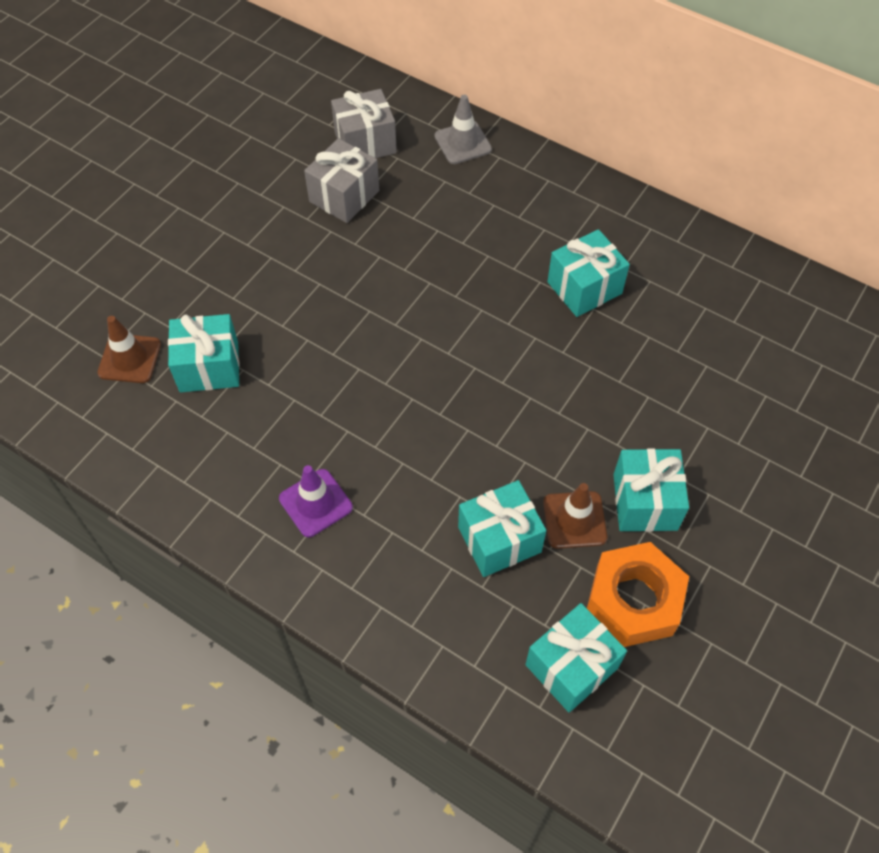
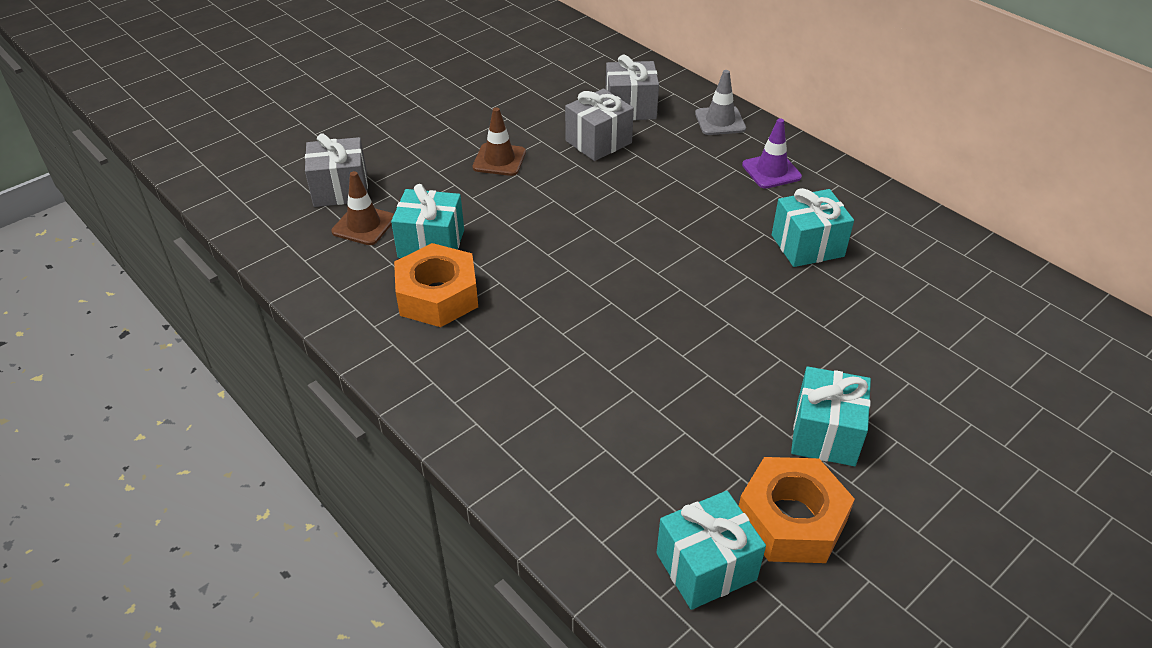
camera: 15 degrees right, 15 degrees down
purple traffic cone [279,465,353,537] -> purple traffic cone moved to [742,118,802,189]
turquoise gift [458,480,546,577] -> none
brown traffic cone [543,483,607,549] -> brown traffic cone moved to [472,107,526,176]
none -> grey gift [305,133,368,207]
none -> orange nut [394,243,478,327]

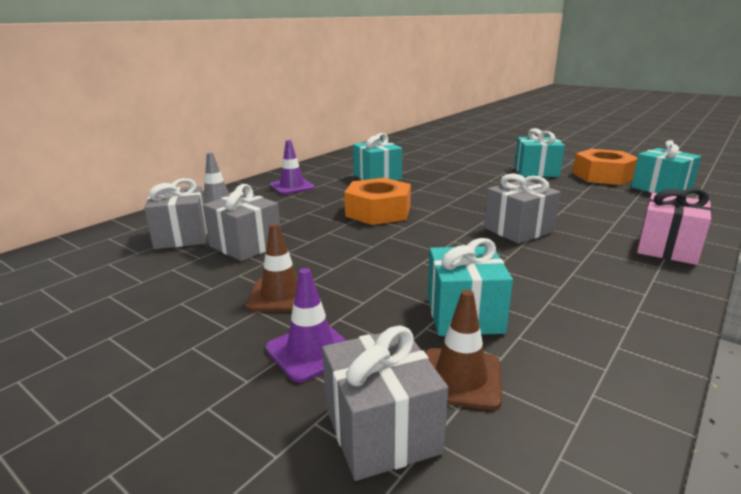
camera: 100 degrees left, 20 degrees down
orange nut [394,243,478,327] -> orange nut moved to [344,178,411,225]
none -> purple traffic cone [266,268,347,383]
none -> grey gift [484,173,561,244]
none -> pink gift [637,188,712,265]

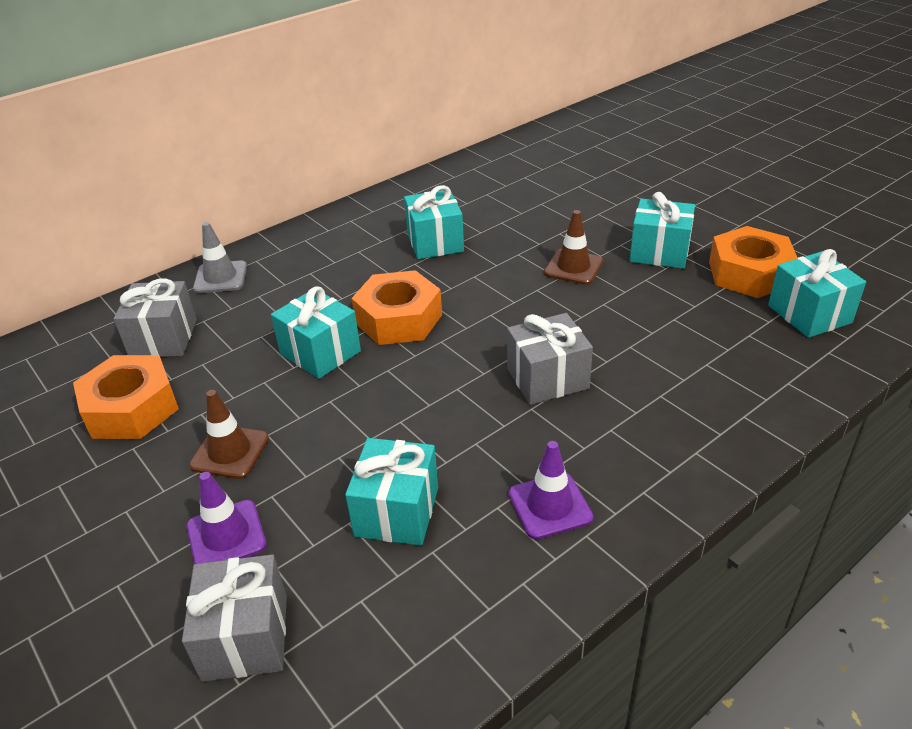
camera: 15 degrees right, 15 degrees up
grey gift [203,184,281,261] -> none
purple traffic cone [270,140,315,195] -> purple traffic cone moved to [508,441,593,540]
brown traffic cone [425,290,502,410] -> brown traffic cone moved to [544,210,603,285]
pink gift [637,188,712,265] -> none
none -> orange nut [73,355,179,439]
none -> turquoise gift [271,286,361,379]

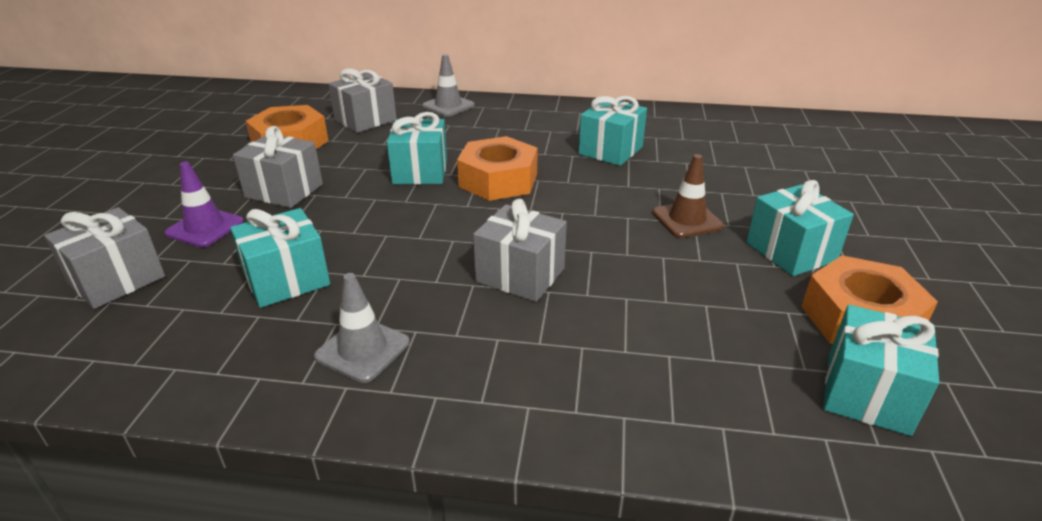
camera: 45 degrees right, 5 degrees down
brown traffic cone [189,390,269,479] -> grey gift [233,126,323,208]
purple traffic cone [508,441,593,540] -> grey traffic cone [314,273,410,383]

